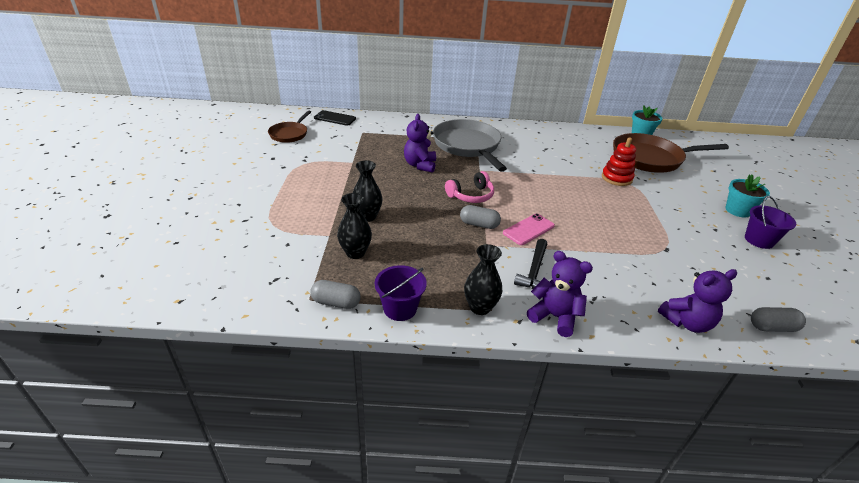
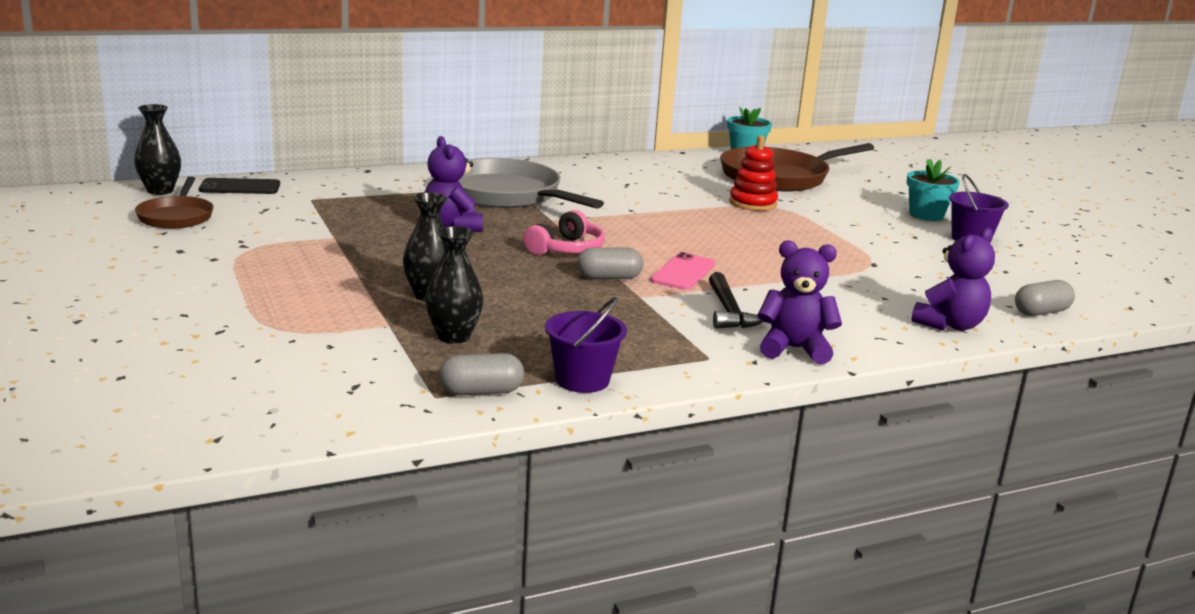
camera: 25 degrees left, 15 degrees down
black vase [464,244,502,315] -> black vase moved to [134,104,181,195]

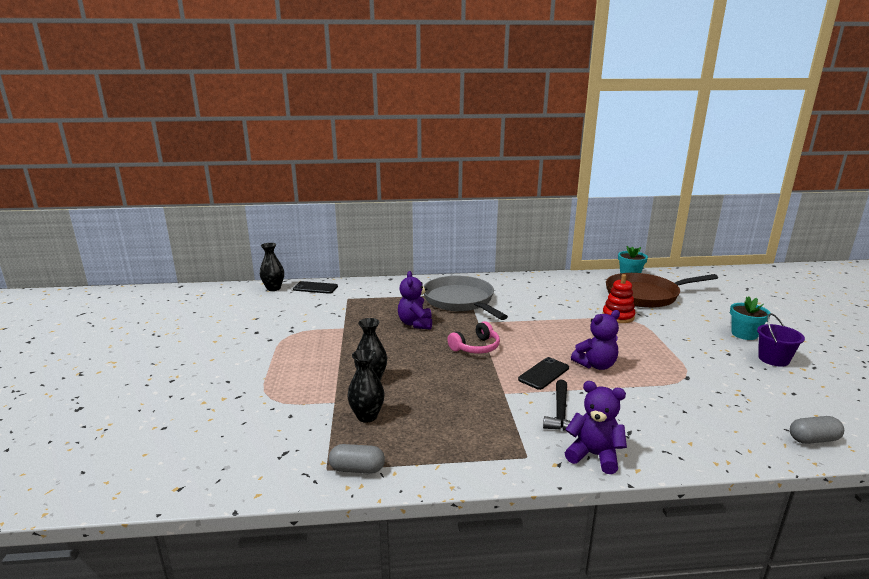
camera: 20 degrees right, 0 degrees up
brown pan [135,177,214,229] -> none
purple bucket [545,297,627,393] -> none
grey capsule [577,247,644,279] -> none
pink phone [650,252,715,290] -> black phone [518,357,569,390]
purple teddy bear [911,228,995,331] -> purple teddy bear moved to [571,310,620,370]

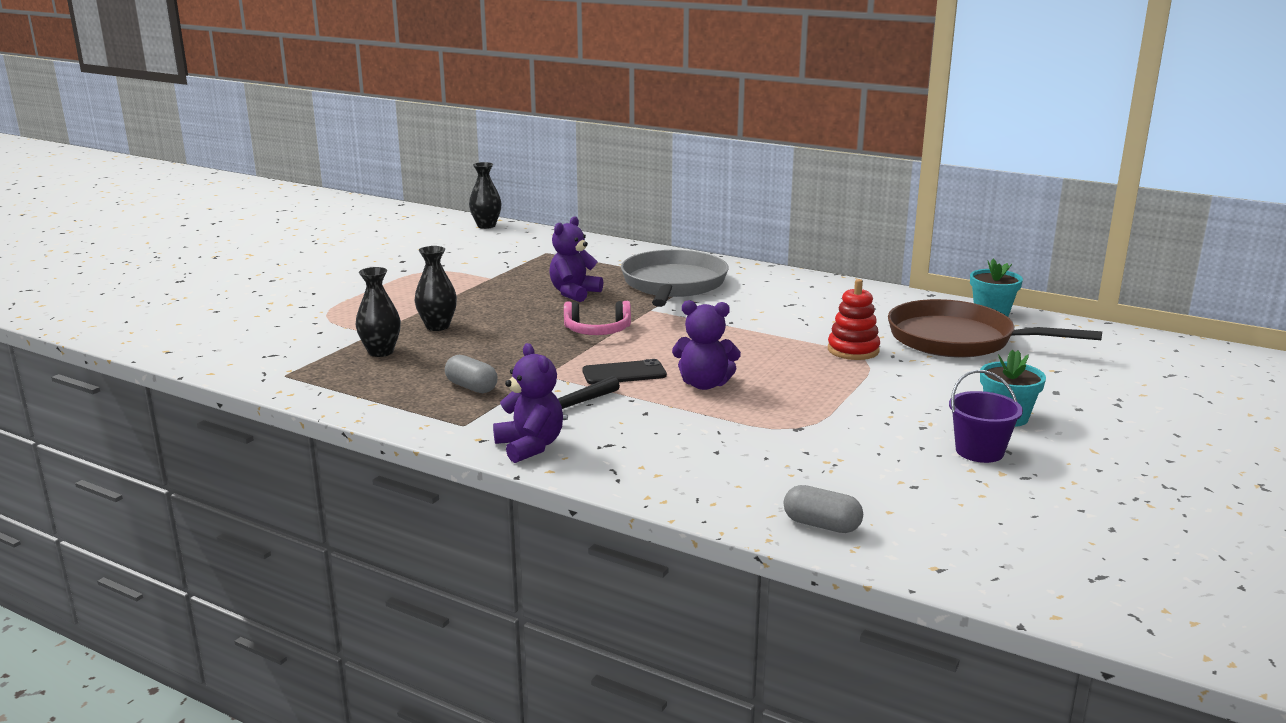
camera: 35 degrees right, 0 degrees up
black phone [293,281,338,294] -> none
grey capsule [329,444,385,474] -> grey capsule moved to [445,355,498,393]

